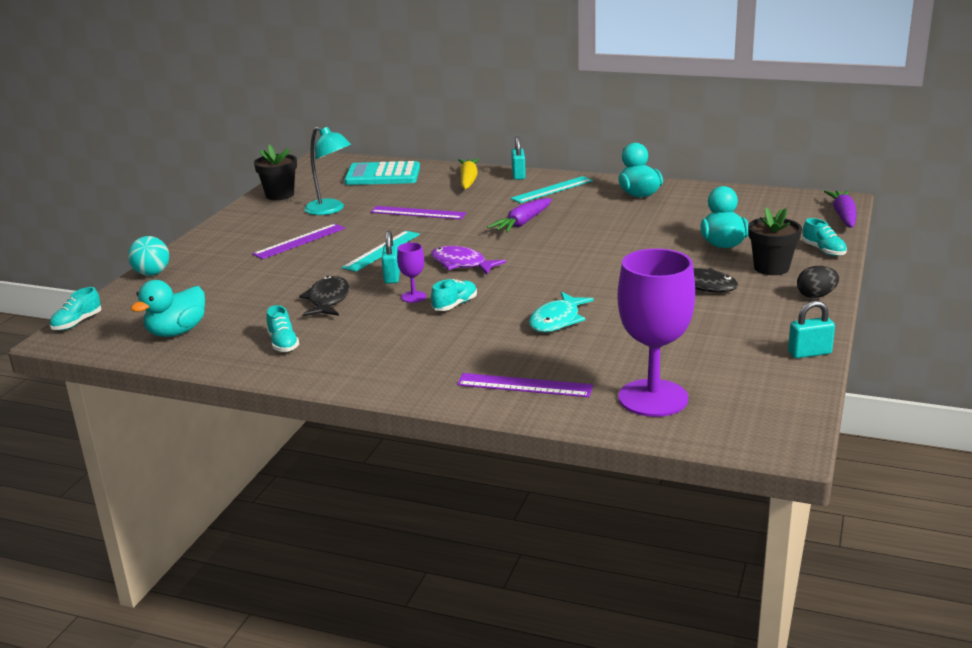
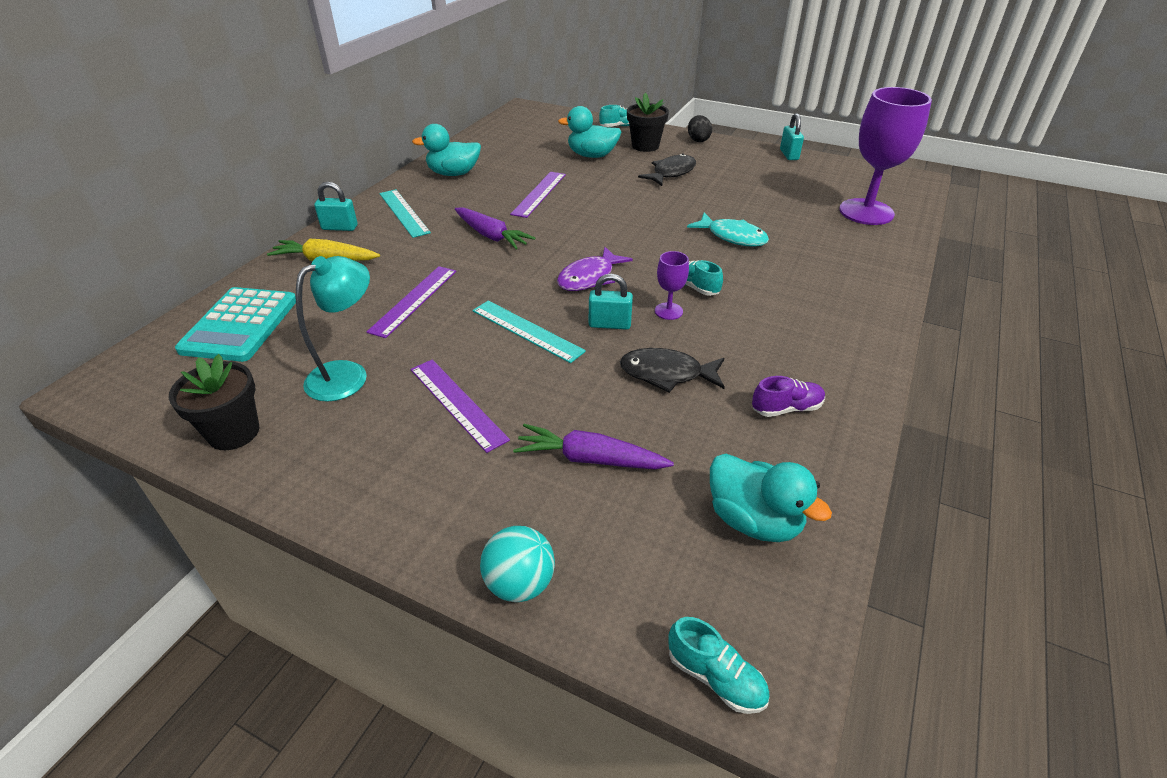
camera: 85 degrees left, 15 degrees up
turquoise shoe [266,305,299,352] -> purple shoe [752,376,825,417]
purple ruler [457,373,593,397] -> purple ruler moved to [510,172,566,218]
purple carrot [824,190,856,228] -> purple carrot moved to [513,424,674,469]

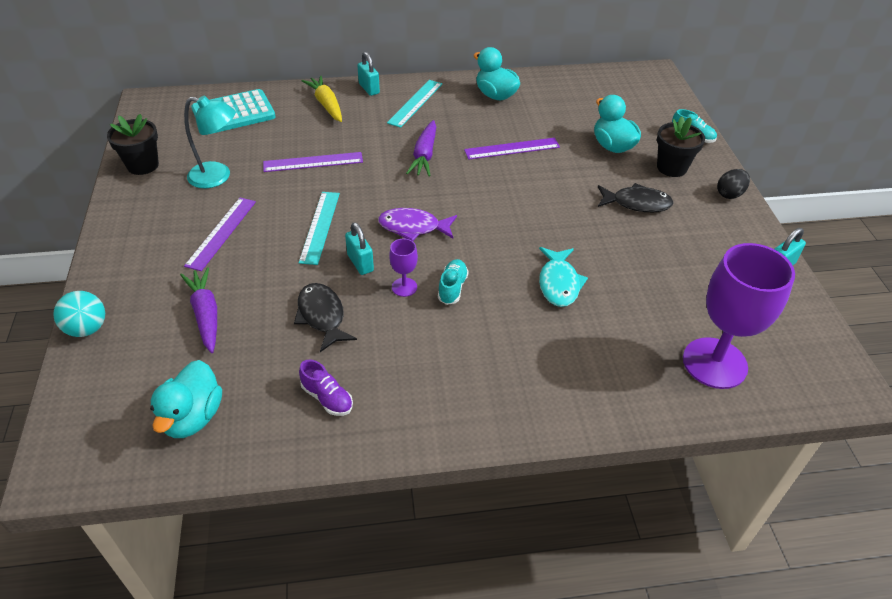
camera: 55 degrees right, 5 degrees up
turquoise shoe [668,617,770,714] -> none

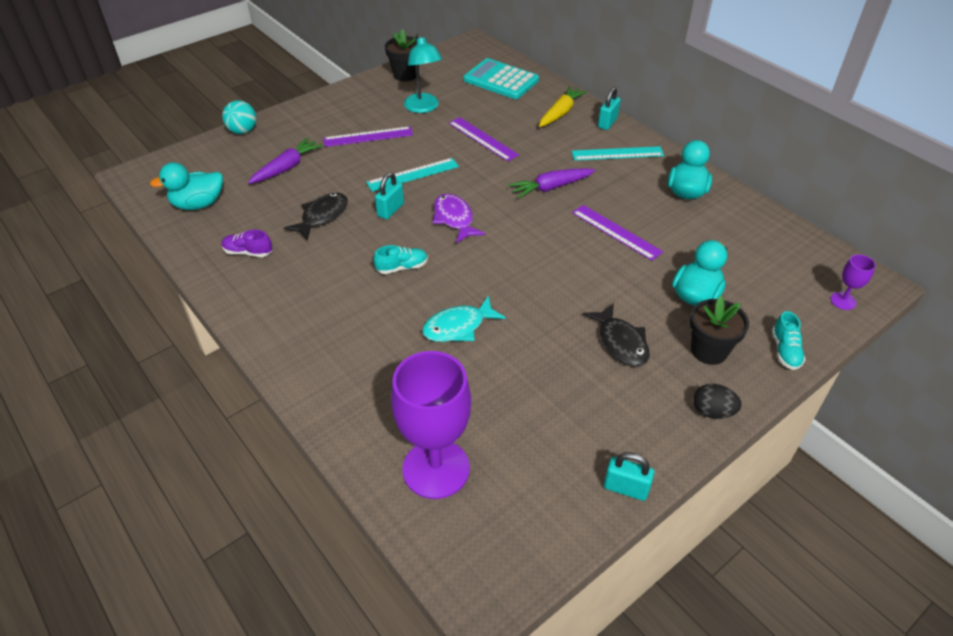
camera: 60 degrees right, 0 degrees up
purple shoe [299,359,353,416] -> purple shoe turned 90 degrees clockwise [221,230,272,257]
purple goblet [389,238,418,297] -> purple goblet moved to [830,254,876,310]

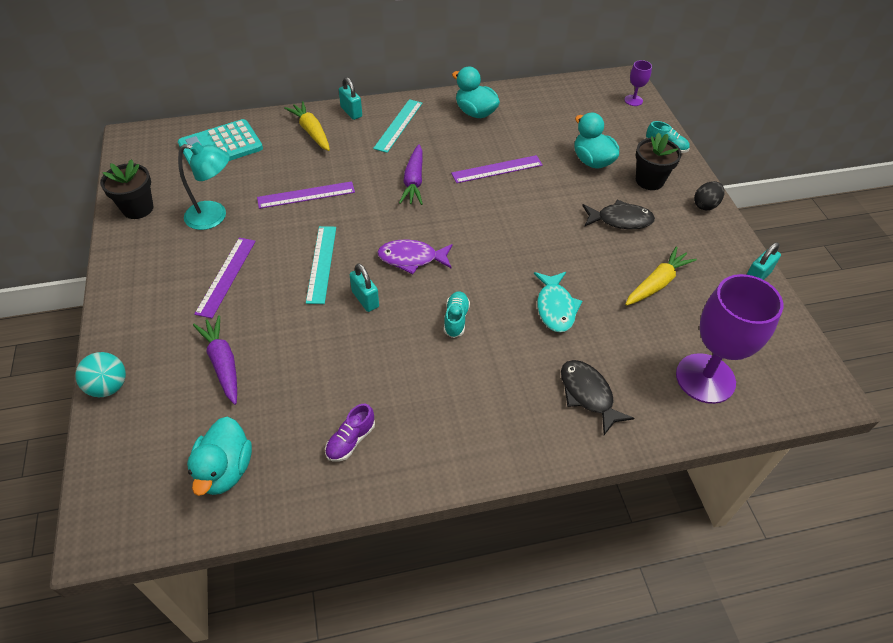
camera: 65 degrees left, 5 degrees up
black fish [284,193,348,241] -> black fish moved to [561,360,634,435]
none -> yellow carrot [625,246,697,306]

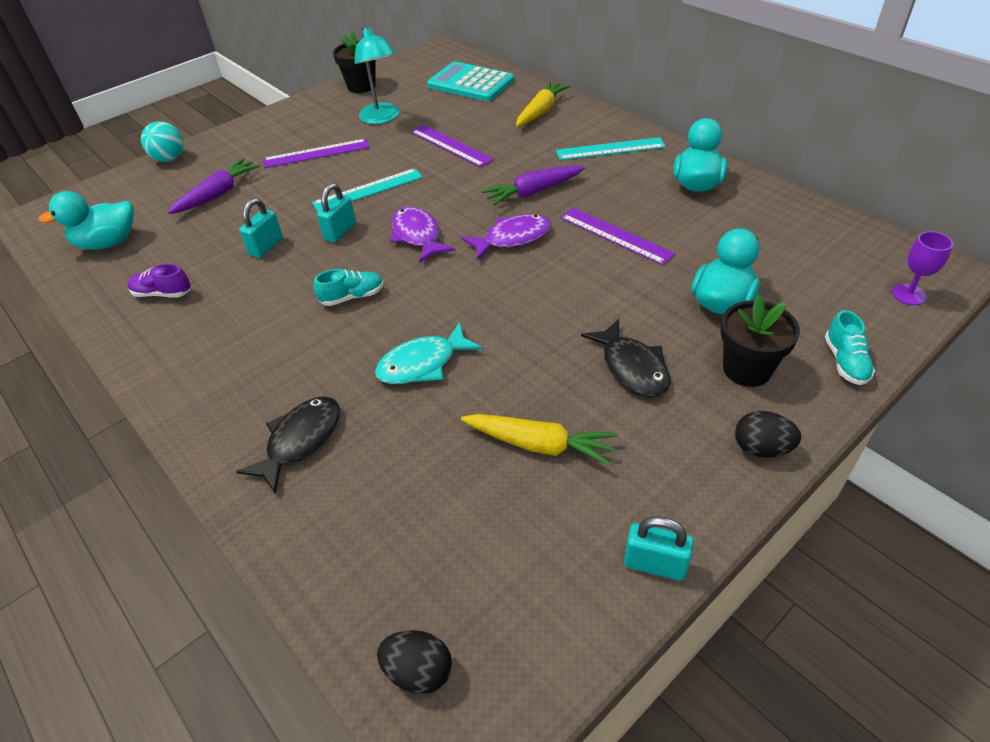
camera: 65 degrees right, 5 degrees down
turquoise padlock [339,77,362,120] -> turquoise padlock moved to [239,198,283,258]
purple goblet [676,274,783,404] -> none
none -> black egg [377,630,452,694]
none -> purple fish [461,214,551,260]

